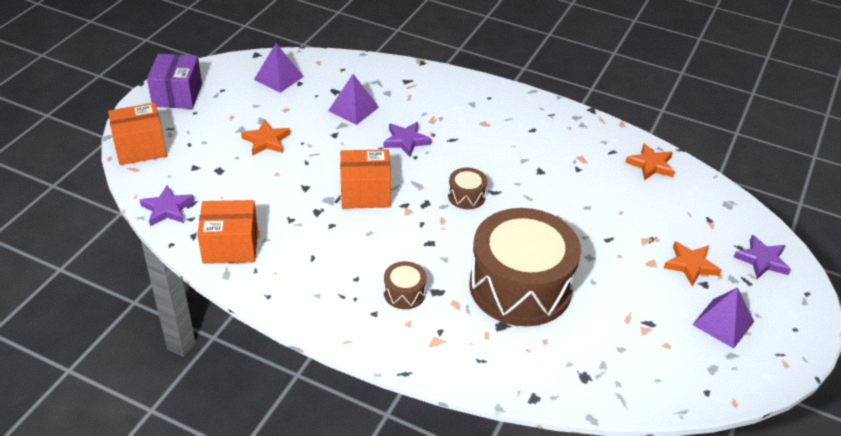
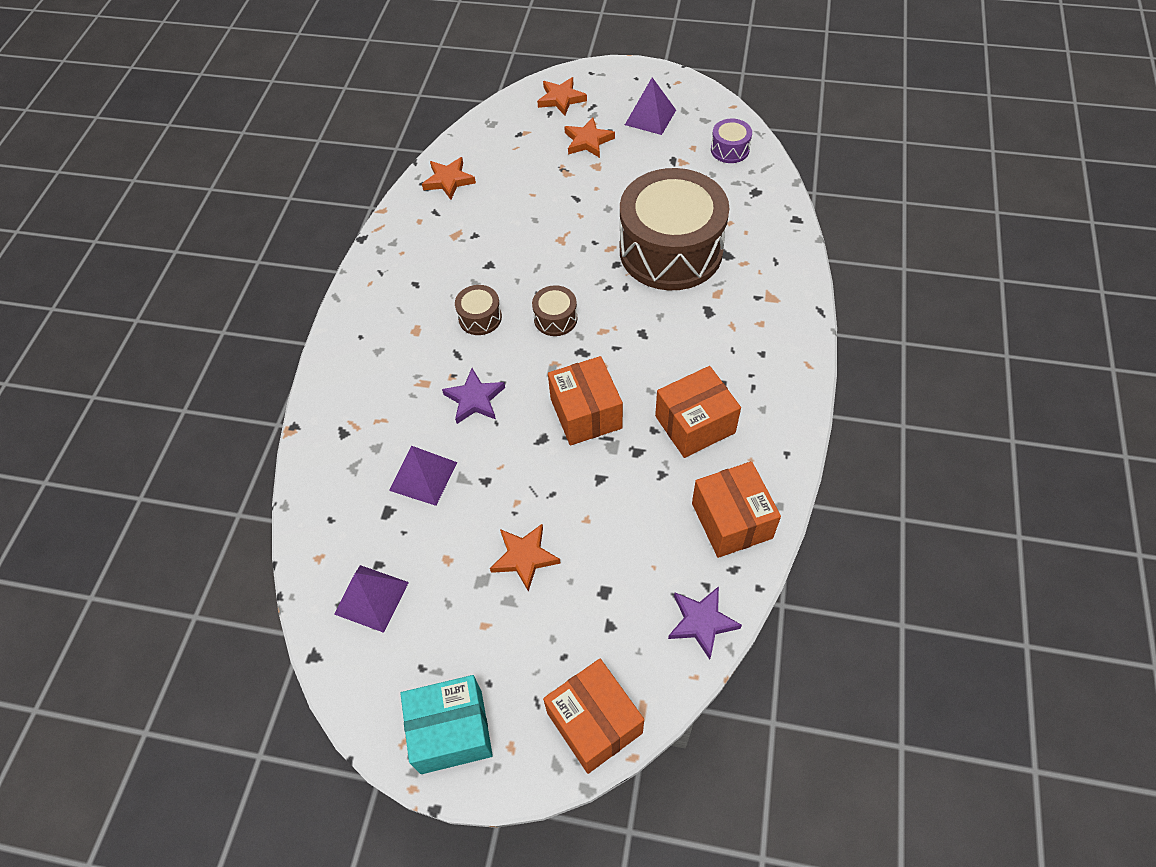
camera: 100 degrees left, 15 degrees up
purple box [147,54,202,109] -> turquoise box [400,675,493,774]
brown drum [384,261,427,309] -> brown drum moved to [455,285,502,335]
purple star [734,235,791,279] -> orange star [537,77,587,116]
none -> orange box [655,366,741,458]
none -> purple drum [711,119,752,163]

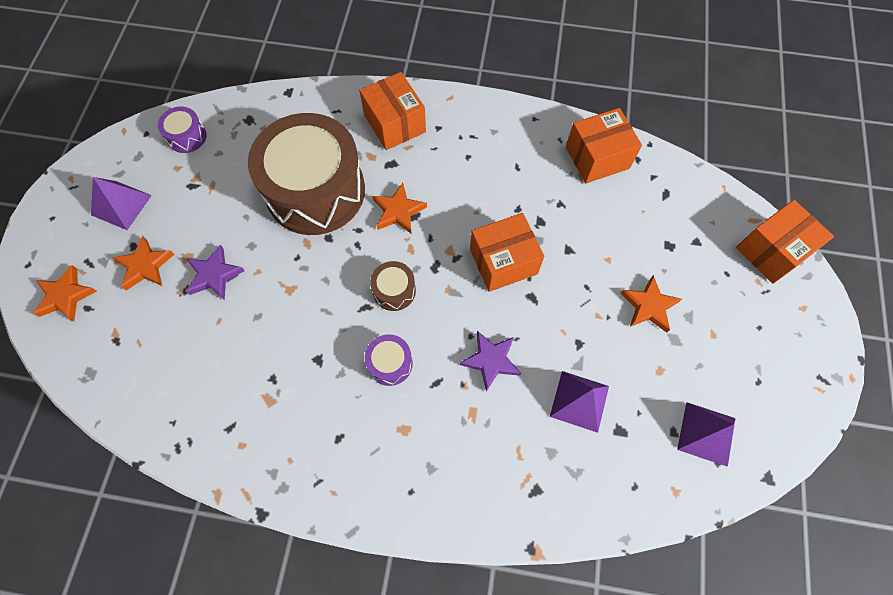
camera: 95 degrees left, 10 degrees up
turquoise box [400,675,493,774] -> none
orange star [422,157,476,200] -> orange star moved to [372,183,427,234]
brown drum [455,285,502,335] -> purple drum [365,334,413,386]
orange box [655,366,741,458] -> orange box moved to [359,72,426,150]
purple star [668,586,742,659] -> purple star moved to [186,245,245,300]

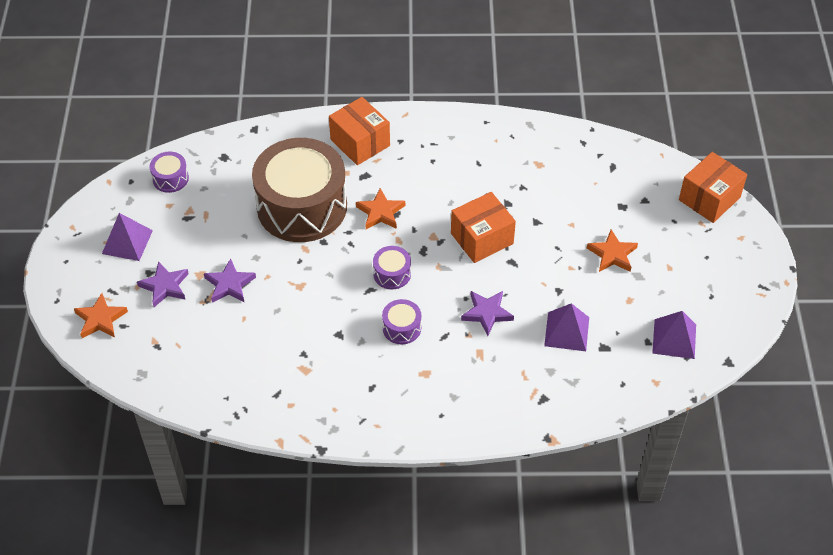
camera: 10 degrees left, 15 degrees down
orange star [113,236,174,290] -> purple star [137,261,189,307]
brown drum [370,261,416,311] -> purple drum [373,246,411,289]
orange box [566,108,642,183] -> none

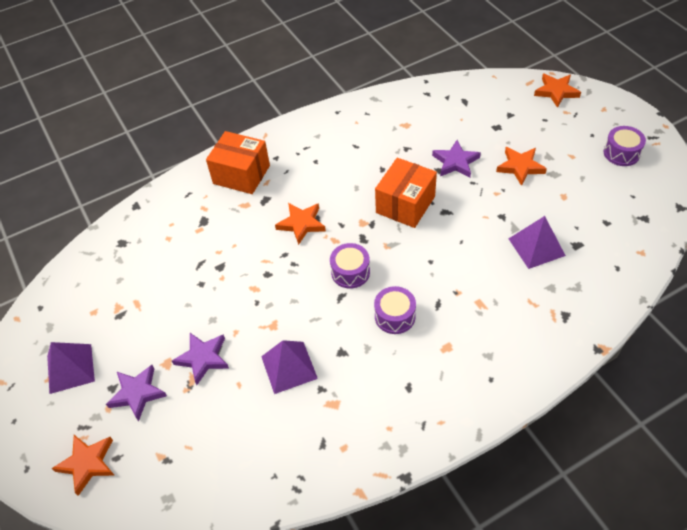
camera: 25 degrees left, 0 degrees up
purple drum [150,152,189,193] -> purple drum moved to [604,126,646,166]
brown drum [252,138,347,242] -> none
purple star [461,291,514,336] -> purple star moved to [432,140,481,178]
purple pyramid [652,311,696,359] -> purple pyramid moved to [261,340,318,394]
orange box [679,152,747,223] -> orange star [534,74,581,108]

